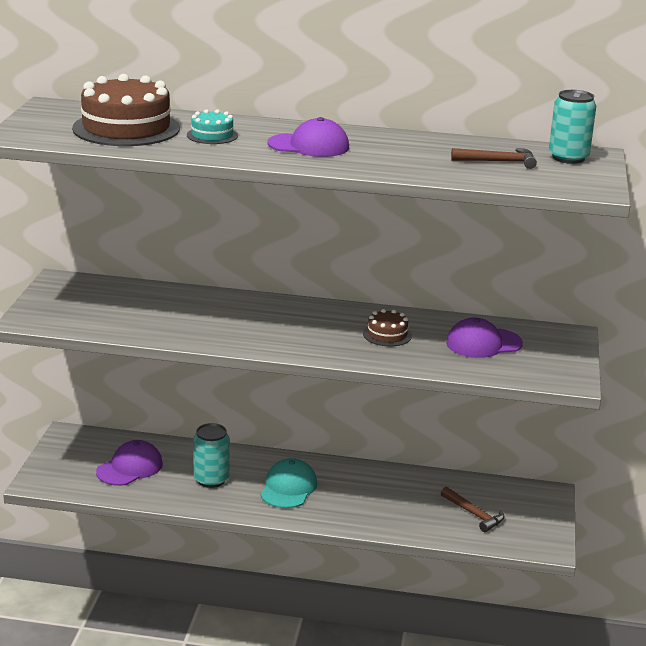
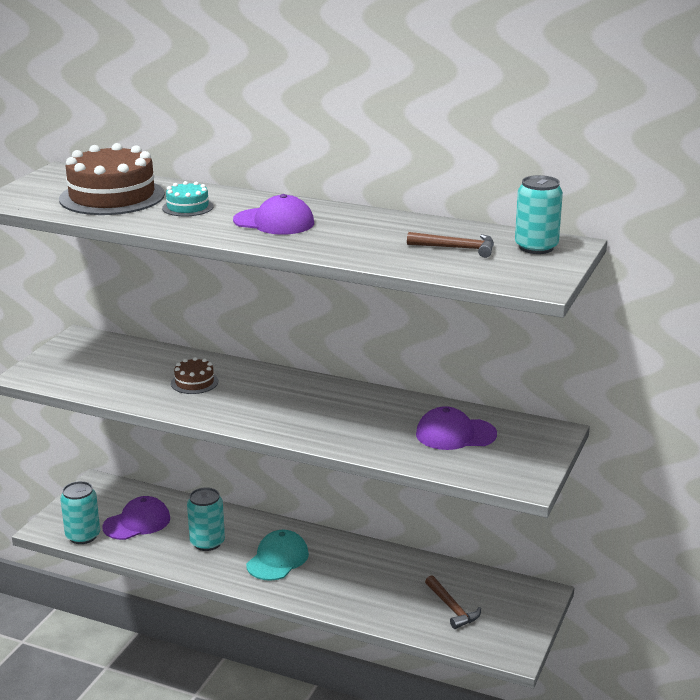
camera: 15 degrees right, 0 degrees up
brown cake [363,309,412,346] -> brown cake moved to [171,357,218,394]
none -> turquoise can [60,481,100,544]

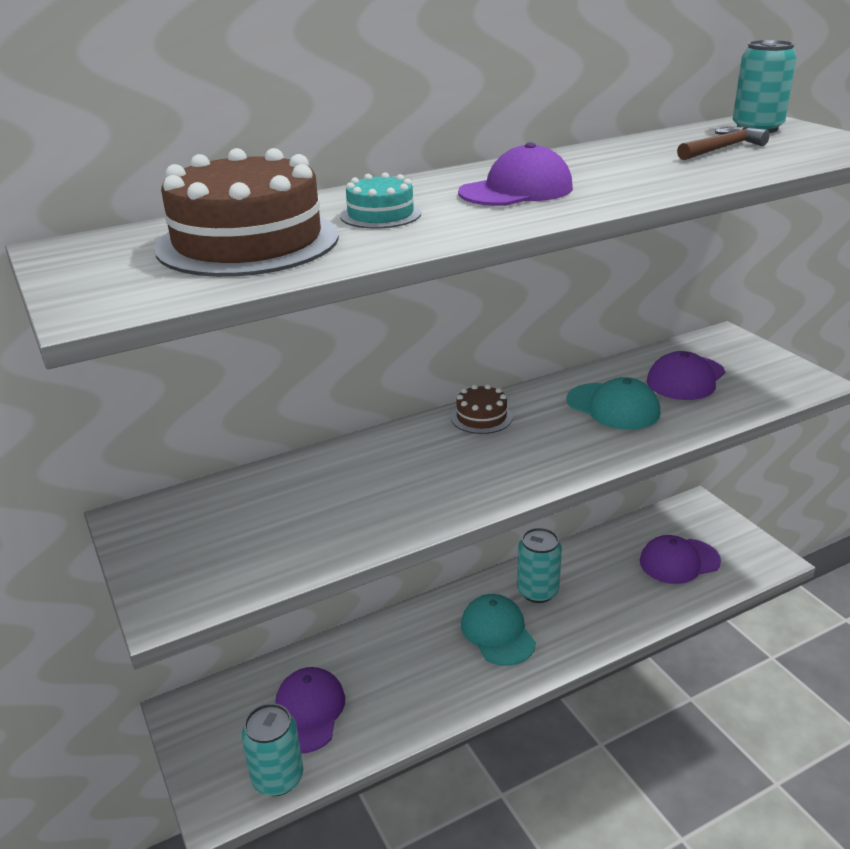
camera: 50 degrees left, 5 degrees up
brown cake [171,357,218,394] -> brown cake moved to [451,384,513,434]
turquoise can [187,487,225,551] -> turquoise can moved to [517,528,562,603]
brown hammer [425,575,481,629] -> purple cap [640,535,721,584]
none -> turquoise cap [566,377,660,430]

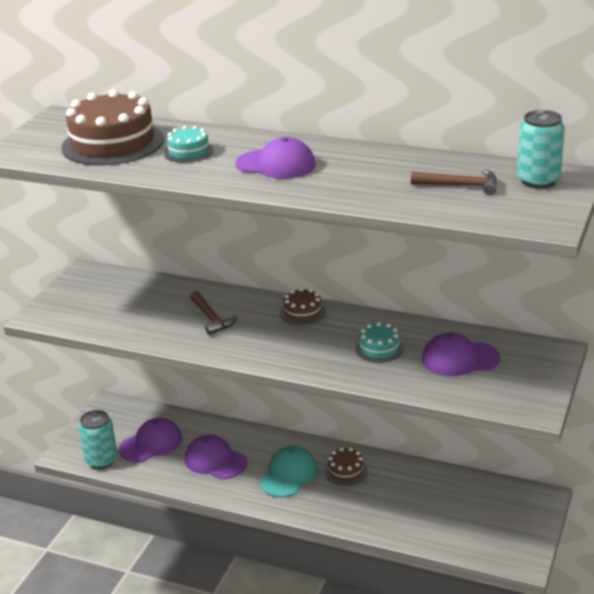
camera: 50 degrees right, 0 degrees up
turquoise can [517,528,562,603] -> brown cake [324,447,368,486]
turquoise cap [566,377,660,430] -> turquoise cake [355,322,404,363]
purple cap [640,535,721,584] -> purple cap moved to [185,435,248,479]
none -> brown hammer [190,291,237,335]

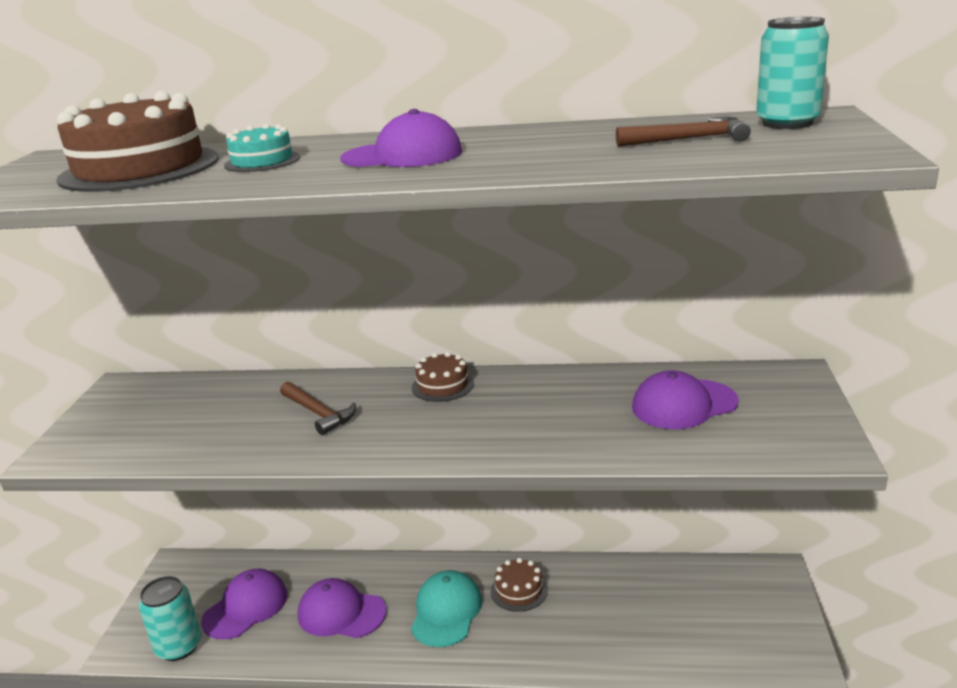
camera: 15 degrees left, 5 degrees down
turquoise cake [355,322,404,363] -> none

